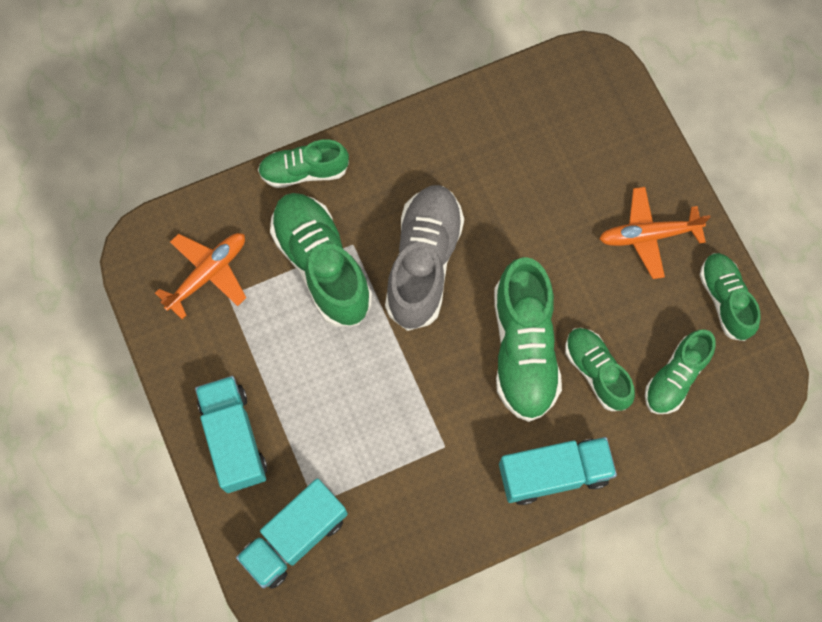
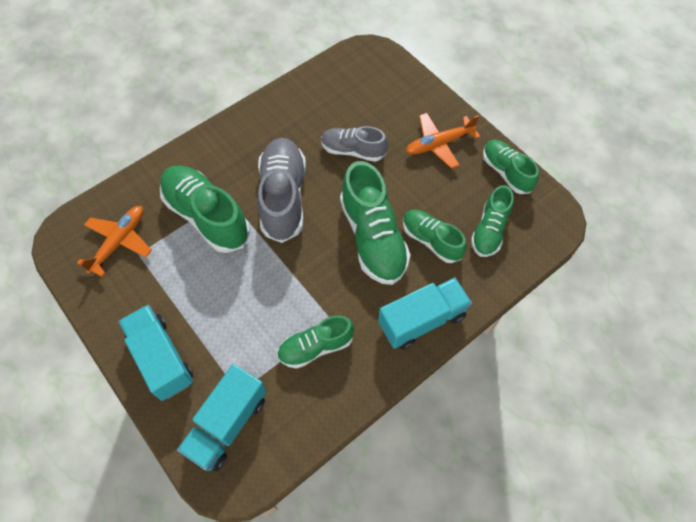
camera: 15 degrees left, 10 degrees down
green shoe [258,139,349,188] -> green shoe moved to [277,315,354,369]
none -> grey shoe [321,126,388,162]

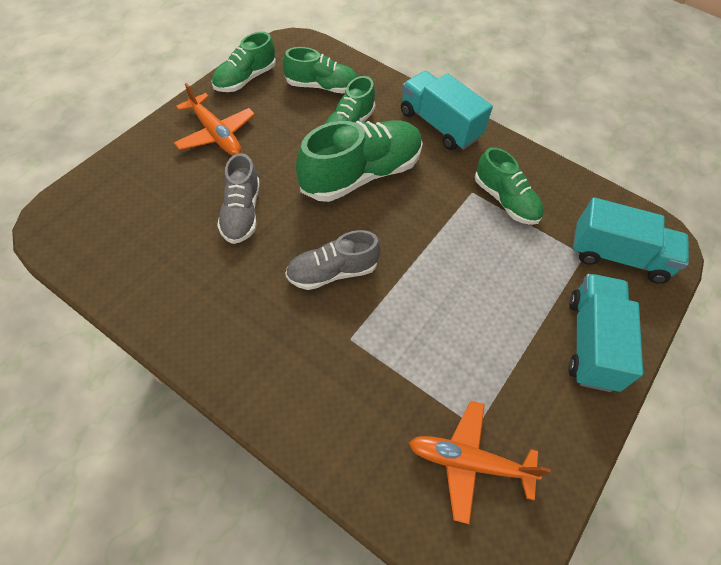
camera: 110 degrees left, 5 degrees down
turquoise truck [118,305,193,401] -> turquoise truck turned 150 degrees clockwise [568,274,643,392]
green shoe [160,165,250,253] -> none
grey shoe [257,138,306,243] -> grey shoe [285,230,381,290], size x0.61

